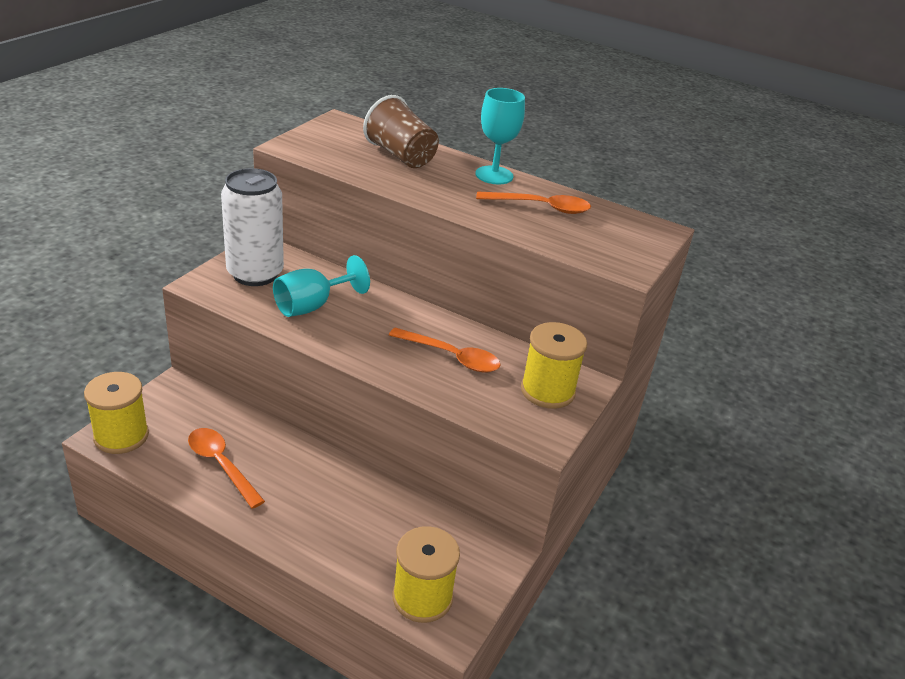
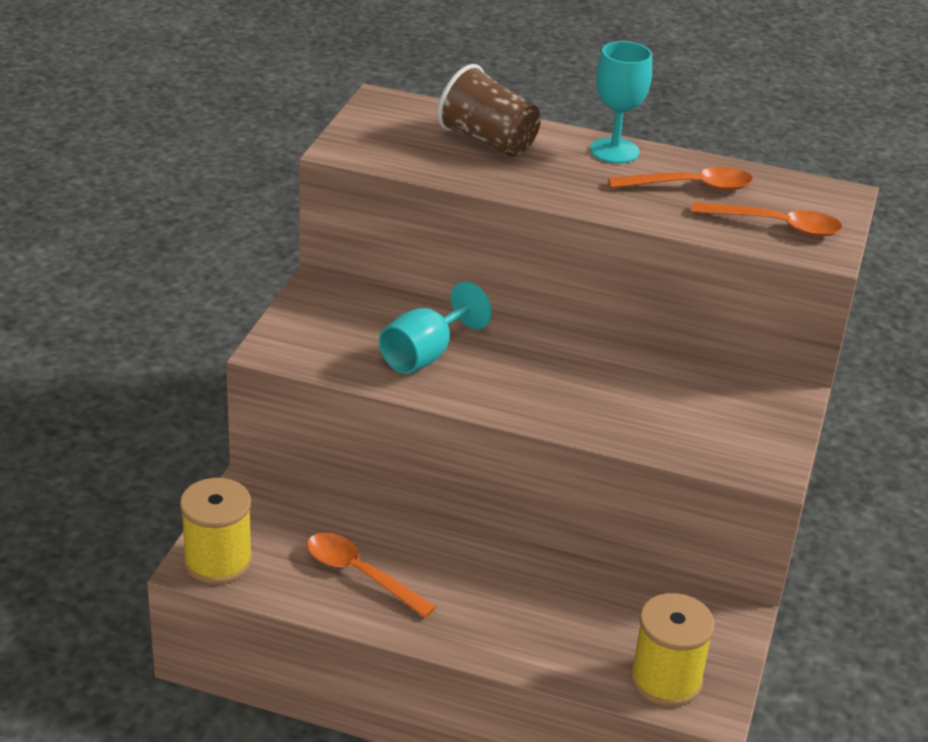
camera: 10 degrees left, 0 degrees up
white can [221,168,284,286] -> none
orange spoon [389,328,501,373] -> orange spoon moved to [691,202,843,237]
yellow spool [521,322,587,409] -> none

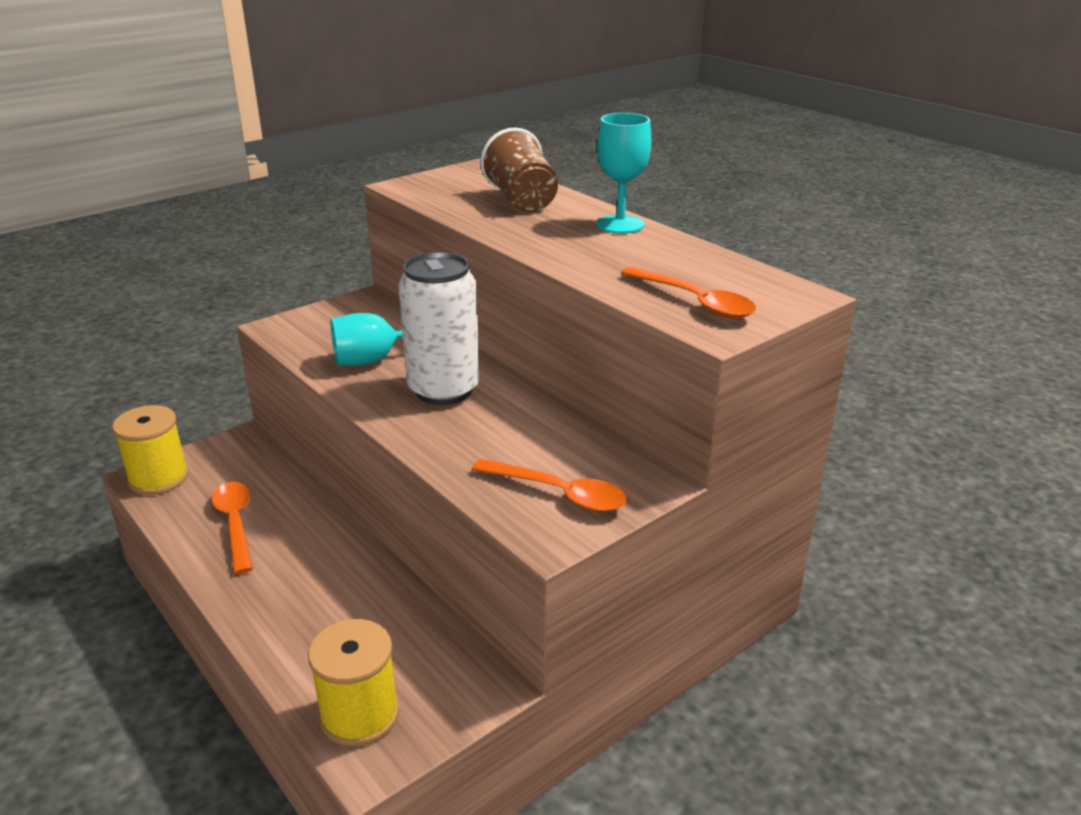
camera: 35 degrees right, 5 degrees down
orange spoon [608,167,753,191] -> orange spoon moved to [471,459,627,512]
none -> white can [399,252,480,405]

